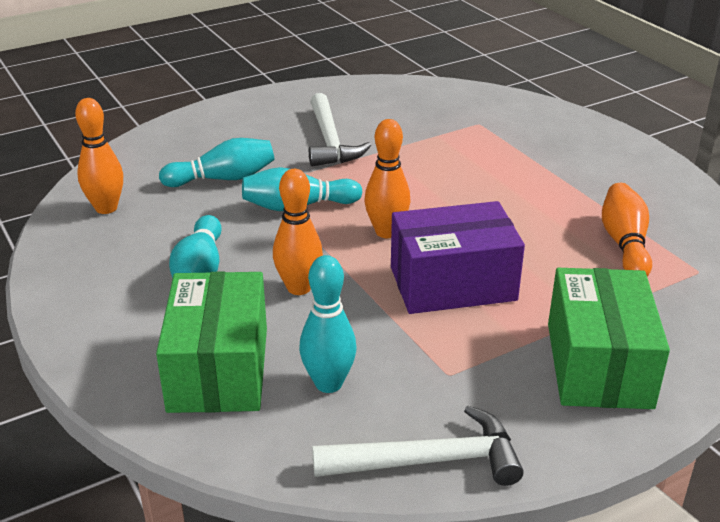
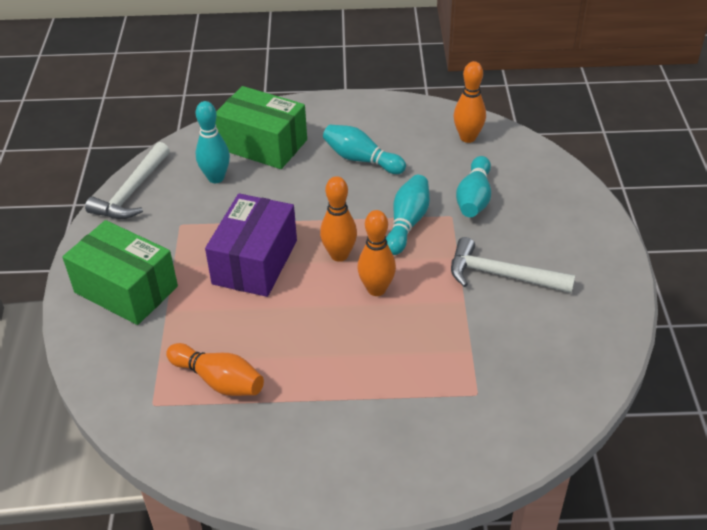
camera: 120 degrees right, 10 degrees up
orange bowling pin [273,169,323,295] -> orange bowling pin moved to [357,210,396,296]

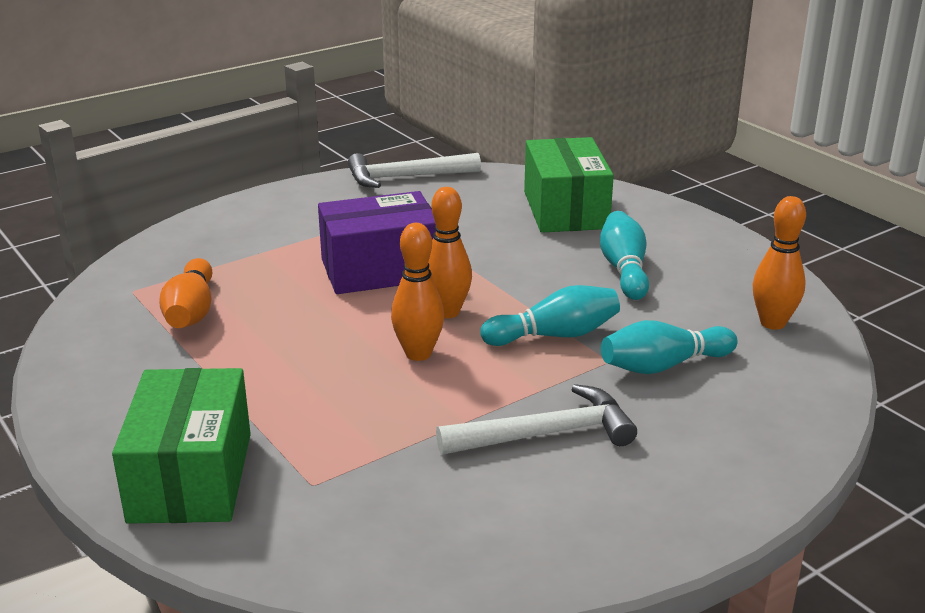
camera: 55 degrees right, 15 degrees down
green box [62,220,178,325] -> green box moved to [112,368,251,524]
turquoise bowling pin [196,101,230,183] -> none
white hammer [451,237,575,293] -> white hammer turned 90 degrees clockwise [436,384,637,455]

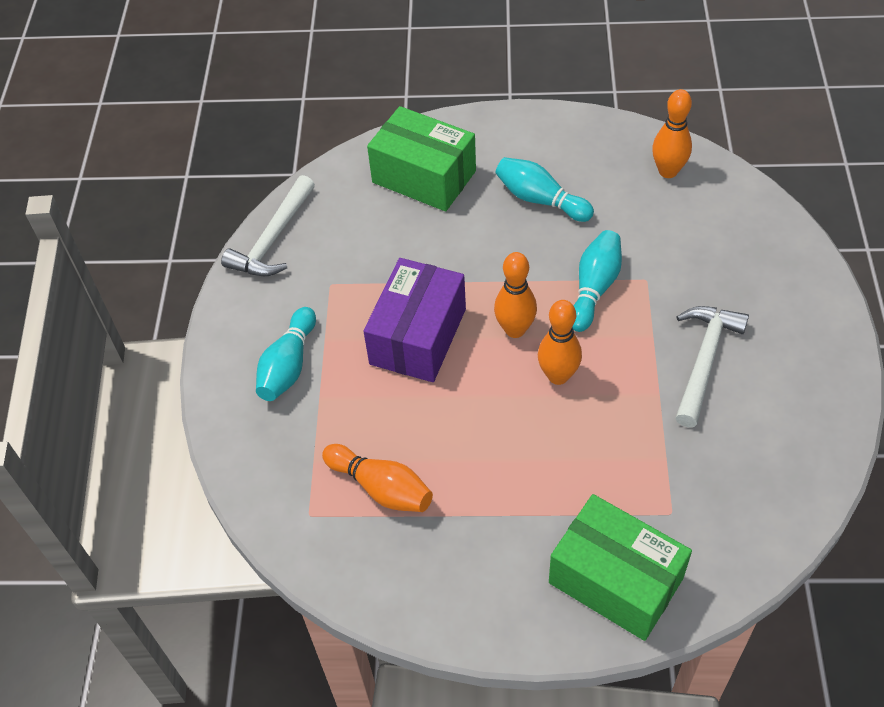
camera: 50 degrees left, 25 degrees up
turquoise bowling pin [601,320,738,374] -> turquoise bowling pin moved to [256,307,316,401]

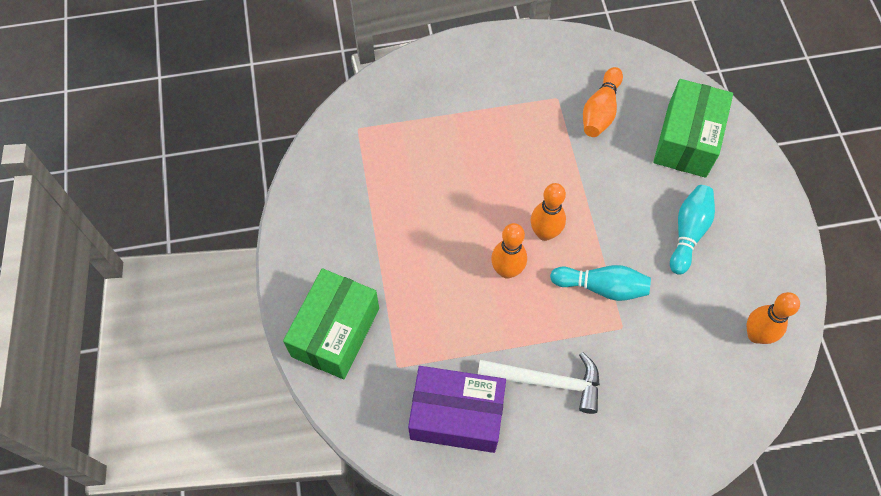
camera: 75 degrees right, 10 degrees up
white hammer [221,175,315,276] -> none
turquoise bowling pin [256,307,316,401] -> none
orange bowling pin [322,444,433,512] -> orange bowling pin moved to [583,67,623,137]
purple box [363,258,466,382] -> purple box moved to [408,366,506,453]

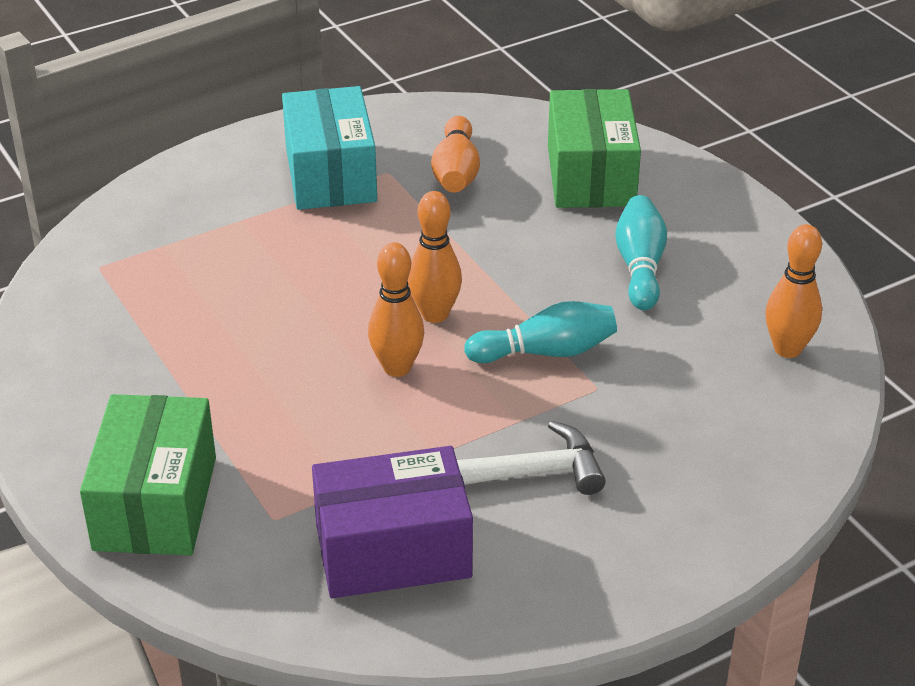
camera: 20 degrees left, 25 degrees down
none -> turquoise box [282,86,377,210]

